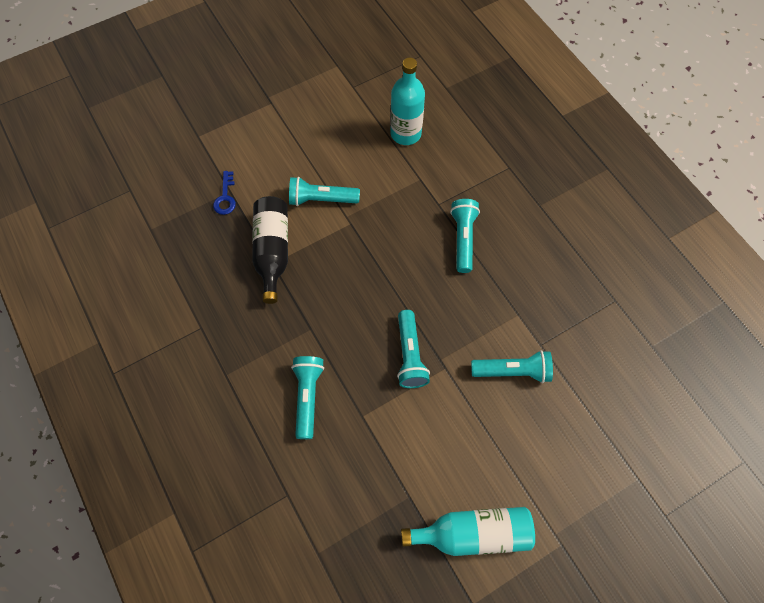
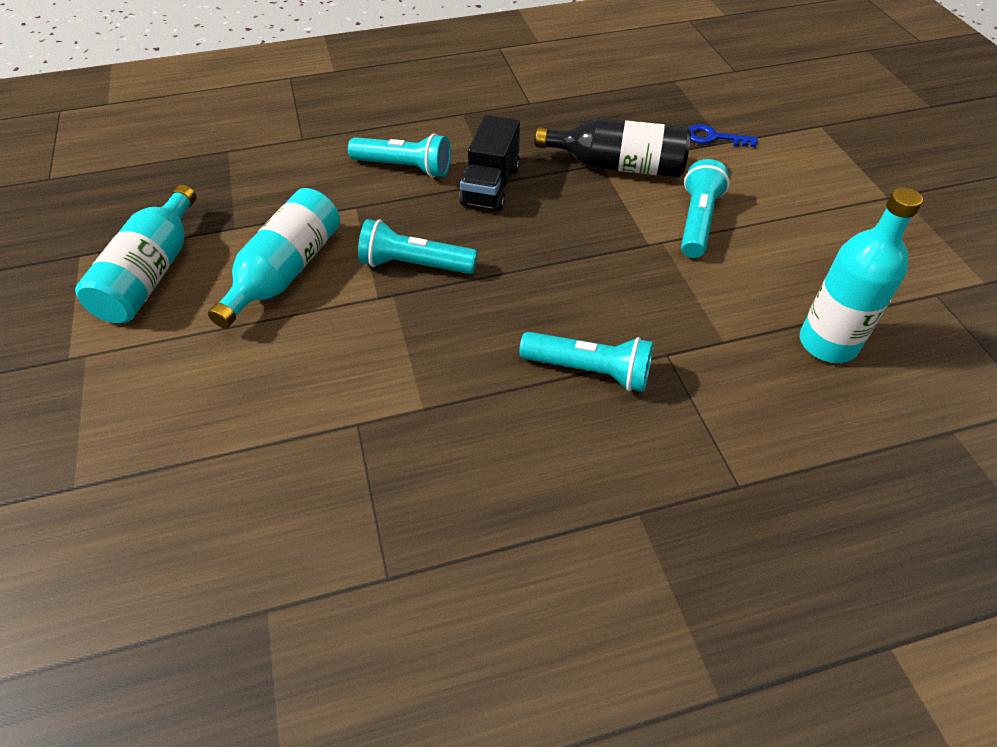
camera: 105 degrees right, 15 degrees down
turquoise flashlight [471,350,553,383] -> none
none -> turquoise bottle [208,188,340,328]
none -> black truck [459,115,520,211]

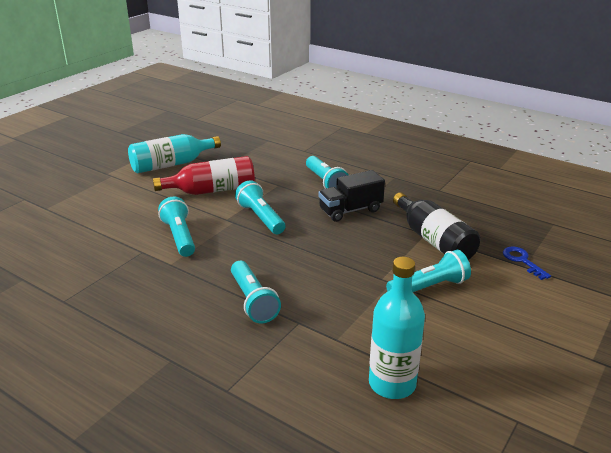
camera: 50 degrees right, 20 degrees down
turquoise bottle [208,188,340,328] -> red bottle [153,156,255,195]
none -> turquoise flashlight [158,197,195,257]

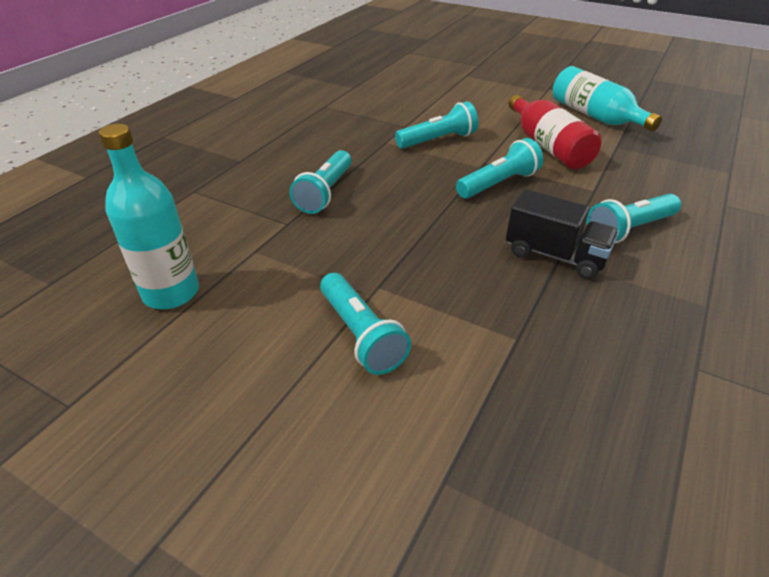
camera: 85 degrees right, 10 degrees up
turquoise flashlight [231,261,281,323] -> turquoise flashlight turned 45 degrees counterclockwise [289,150,352,214]
black truck [318,170,385,222] -> black truck turned 150 degrees clockwise [506,189,619,279]
black bottle [393,192,480,260] -> none
blue key [503,247,551,280] -> none

